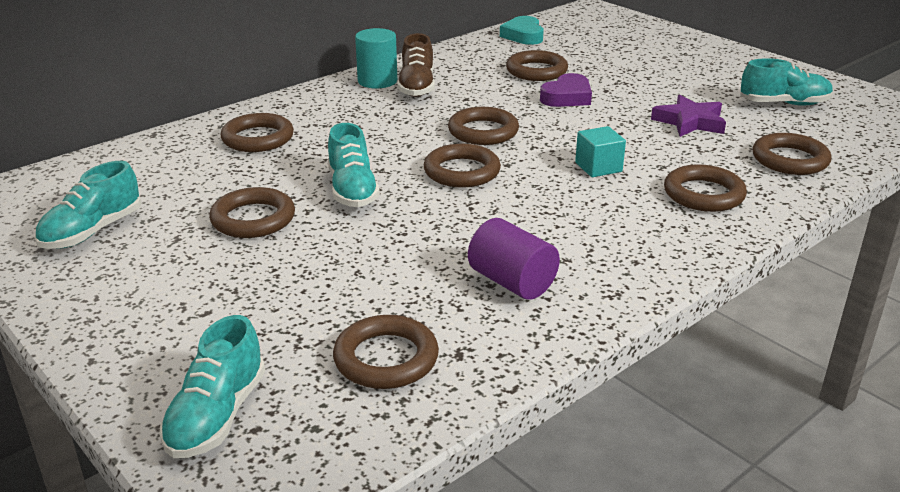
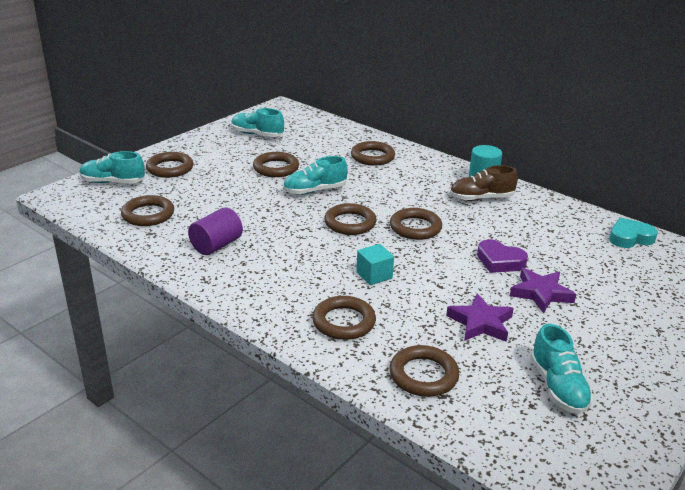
camera: 80 degrees right, 0 degrees up
brown ring [506,50,568,81] -> brown ring moved to [146,152,193,178]
none -> purple star [510,268,576,313]

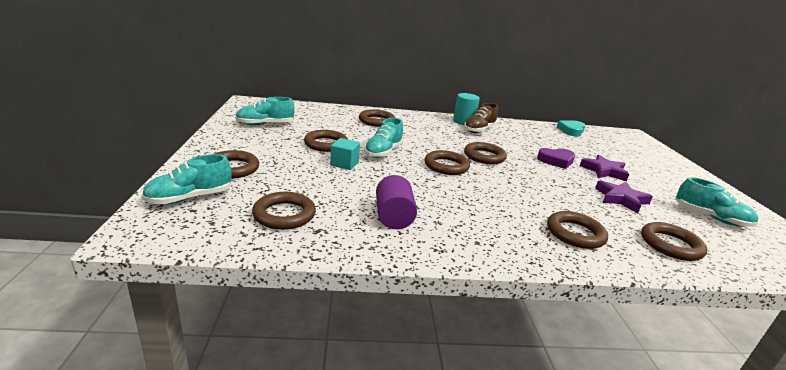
camera: 45 degrees left, 5 degrees down
turquoise cube [356,244,394,285] -> turquoise cube moved to [330,138,360,170]

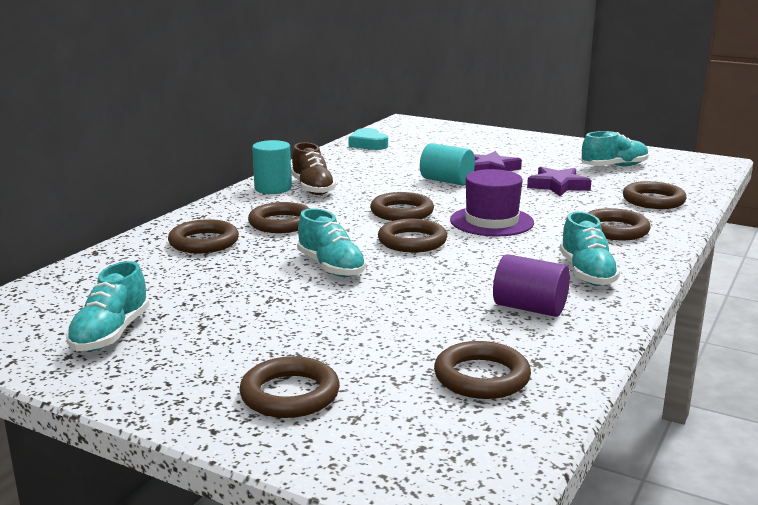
camera: 55 degrees left, 5 degrees down
turquoise shoe [142,154,232,204] -> turquoise shoe moved to [560,212,620,286]
brown ring [304,130,348,152] -> brown ring moved to [248,202,310,233]
turquoise cube [330,138,360,170] -> none
purple heart [537,148,575,169] -> turquoise cylinder [420,143,475,185]
none -> purple hat [450,169,534,236]

